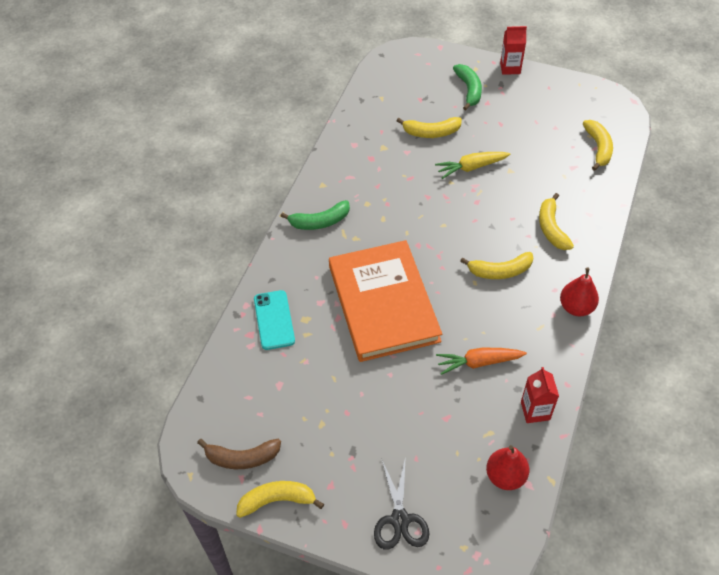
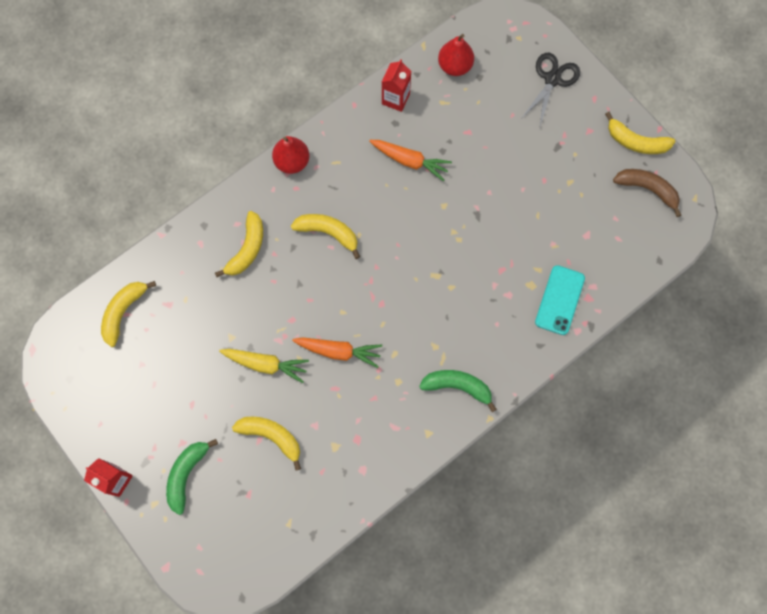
camera: 150 degrees left, 20 degrees up
orange book [329,240,442,362] -> none
none -> orange carrot [292,337,382,368]

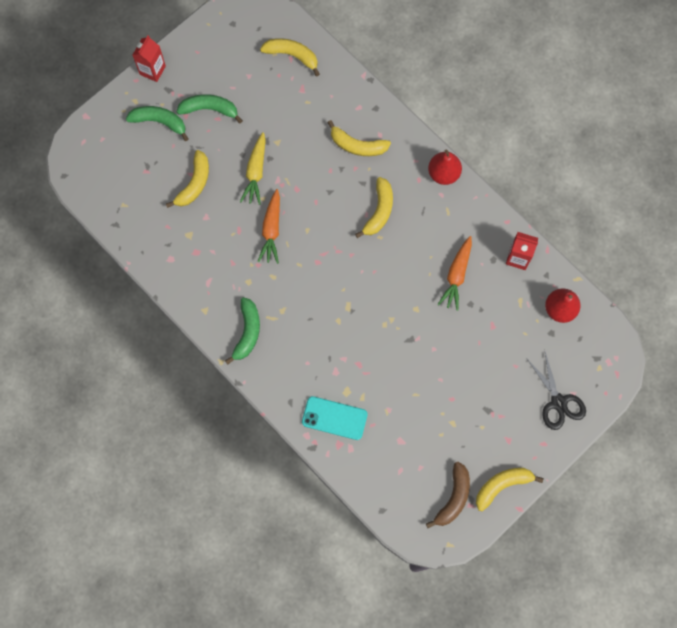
camera: 85 degrees right, 0 degrees up
black scissors [521,53,580,126] -> black scissors turned 45 degrees clockwise [527,352,586,430]
yellow banana [605,112,675,154] -> yellow banana turned 45 degrees clockwise [476,468,543,511]
none -> green banana [176,94,243,123]

